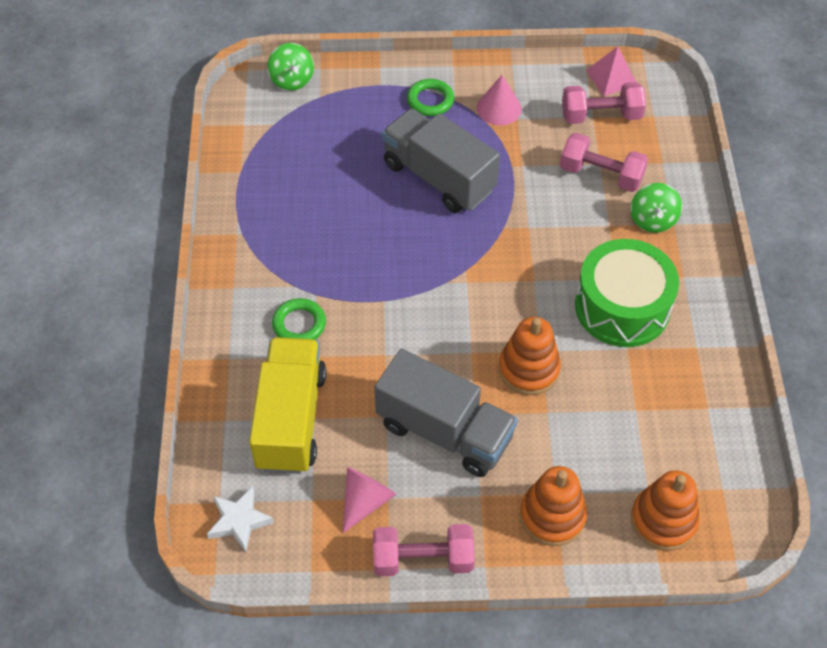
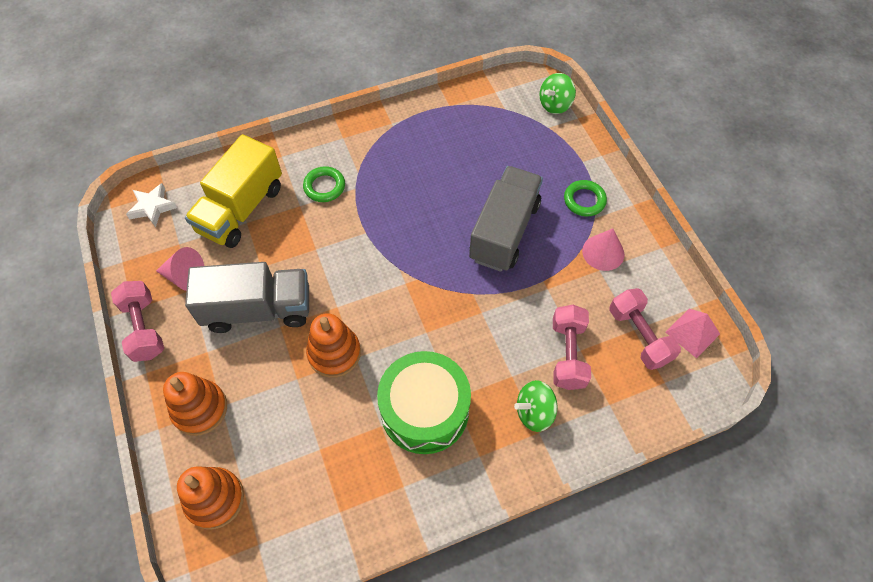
camera: 70 degrees right, 5 degrees up
yellow truck [249,337,326,474] -> yellow truck turned 135 degrees clockwise [185,134,282,248]
grey truck [374,349,518,477] -> grey truck turned 105 degrees counterclockwise [185,262,309,333]

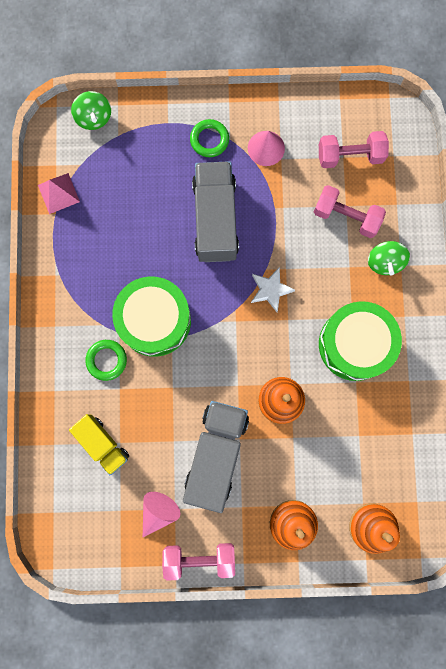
camera: 70 degrees left, 20 degrees up
white star [126,183,177,227] -> white star moved to [251,267,295,312]
yellow truck [185,134,282,248] -> yellow truck [69,414,129,475], size x0.61
grey truck [469,166,543,272] -> grey truck turned 45 degrees clockwise [192,161,239,262]
pink pyramid [666,309,720,358] -> pink pyramid moved to [38,173,80,214]
none -> green drum [112,276,191,357]

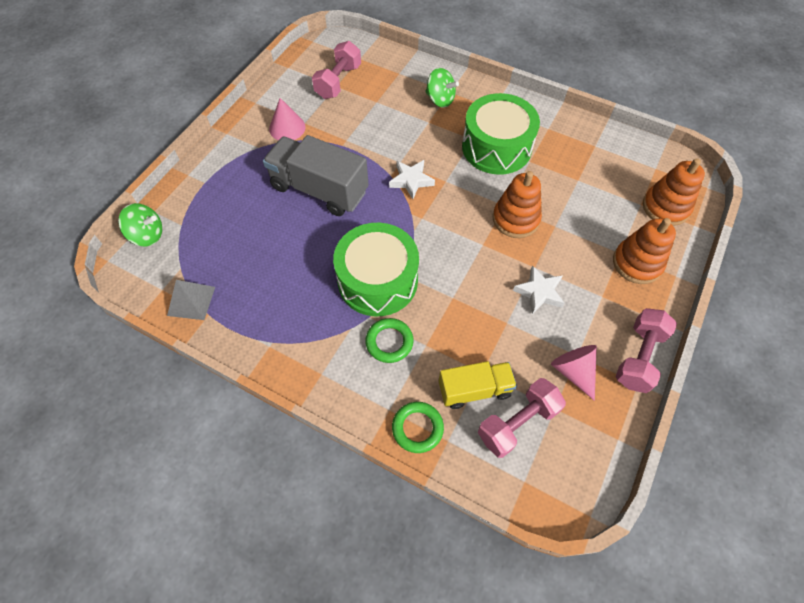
camera: 60 degrees left, 20 degrees down
pink pyramid [38,173,80,214] -> grey pyramid [167,280,215,320]
grey truck [183,401,249,513] -> white star [513,265,565,314]
green ring [190,119,229,157] -> green ring moved to [392,402,444,453]
pink dumbbell [314,185,386,238] -> pink dumbbell moved to [478,378,566,458]

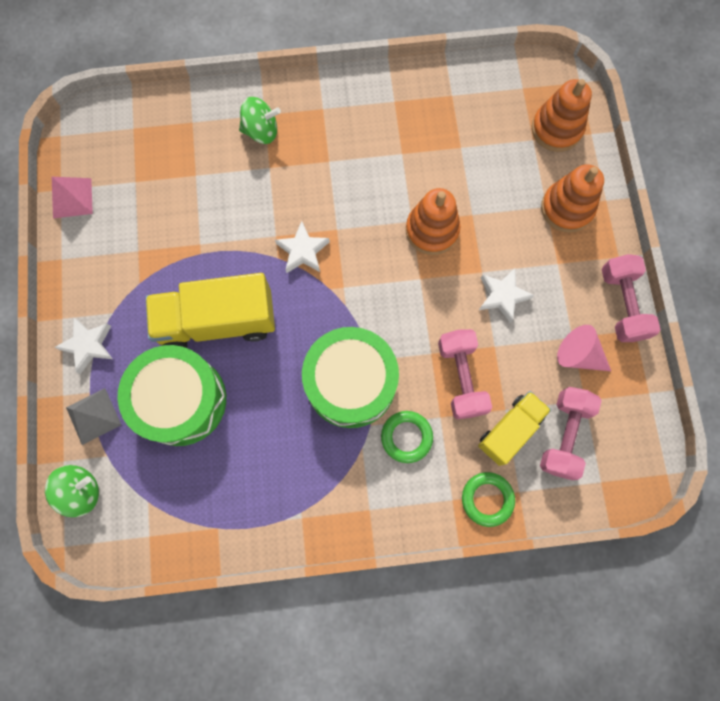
camera: 35 degrees left, 15 degrees up
grey pyramid [167,280,215,320] -> grey pyramid moved to [66,388,121,445]
grey truck [263,135,369,216] -> yellow truck [146,273,275,348]
pink cone [269,98,306,140] -> none
pink dumbbell [312,41,361,99] -> pink dumbbell moved to [438,329,492,419]
green drum [462,93,540,174] -> green drum moved to [118,345,226,446]
none -> pink pyramid [52,177,93,218]
none -> white star [54,318,113,374]

